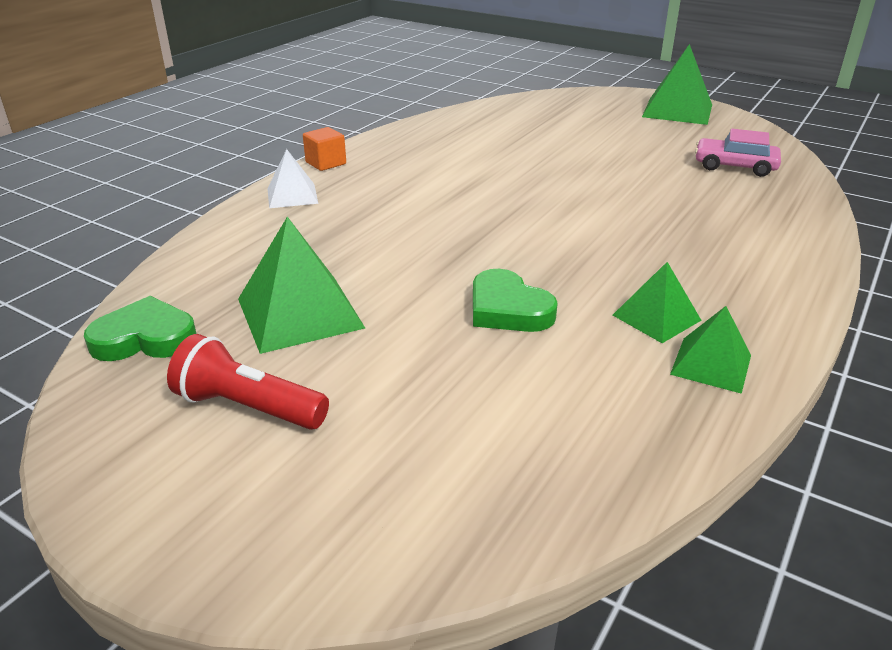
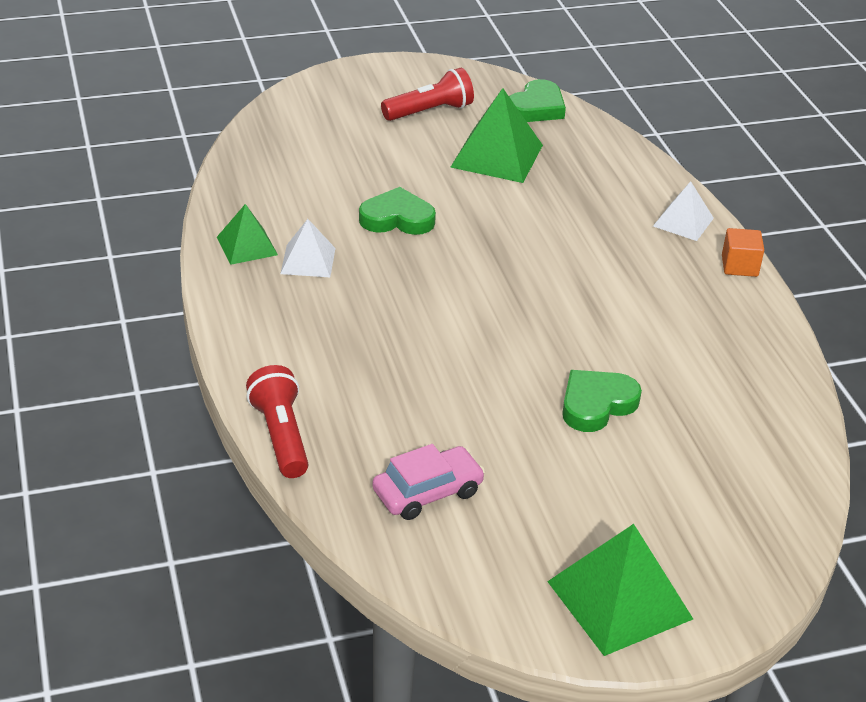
camera: 130 degrees right, 5 degrees up
green pyramid [613,262,701,343] -> white pyramid [280,219,336,277]
none -> red flashlight [246,365,308,478]
none -> green heart [562,370,642,432]

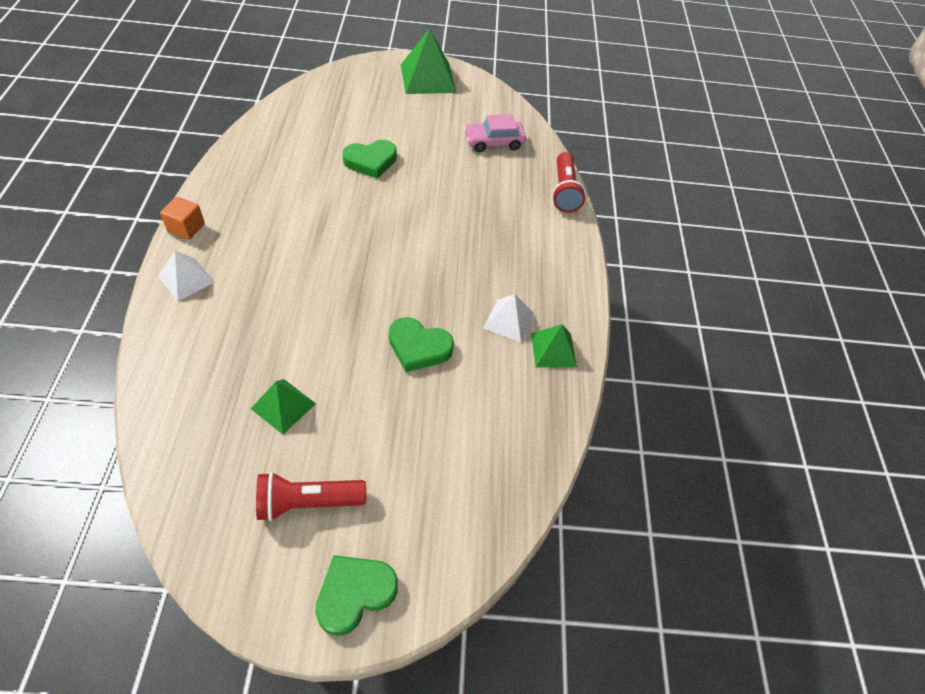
camera: 165 degrees left, 15 degrees up
green pyramid [451,88,543,183] -> green pyramid [251,379,316,435], size x0.60
green heart [509,79,566,122] -> green heart moved to [315,555,398,636]

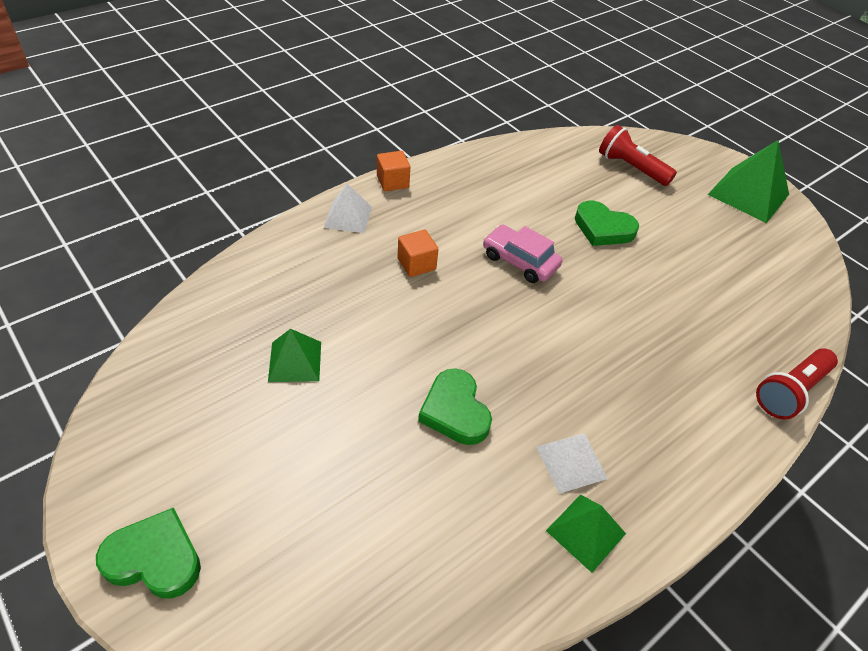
camera: 50 degrees right, 5 degrees down
red flashlight [256,472,366,521] -> red flashlight moved to [599,125,677,186]
pink car [464,114,526,152] -> pink car moved to [483,224,562,283]
none -> orange cube [398,230,438,277]

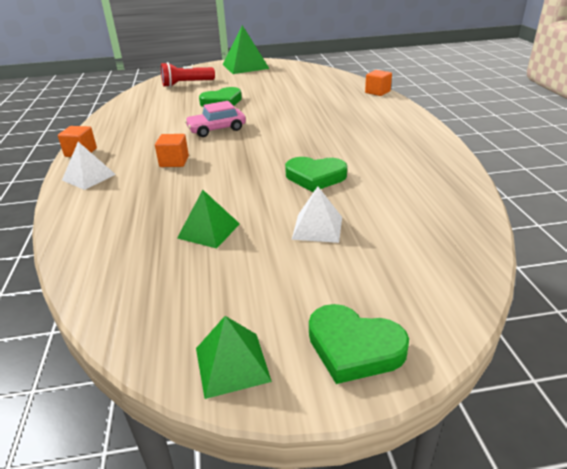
camera: 55 degrees left, 15 degrees down
green heart [96,508,201,599] -> green heart turned 105 degrees counterclockwise [309,304,409,384]
white pyramid [536,434,608,494] -> white pyramid moved to [292,187,342,243]
green pyramid [546,494,626,573] -> green pyramid moved to [196,316,272,399]
red flashlight [756,348,838,420] -> orange cube [365,70,392,96]

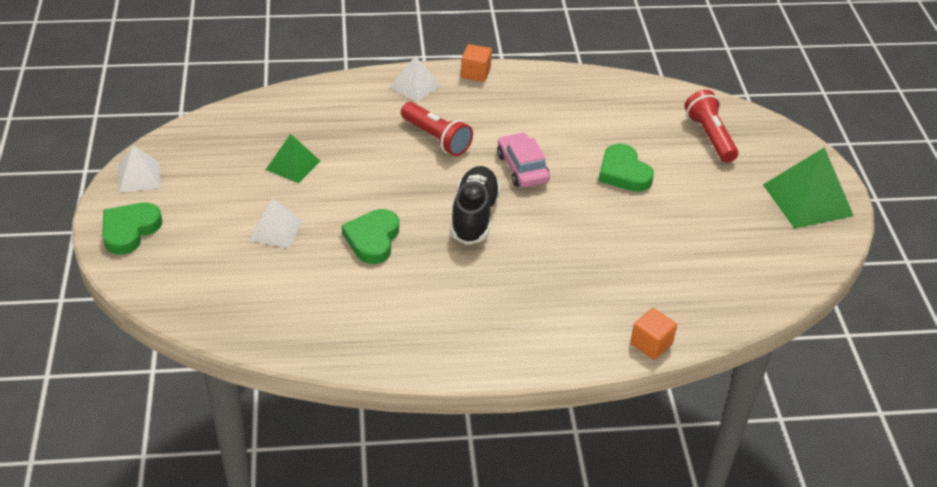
camera: 90 degrees right, 10 degrees up
orange cube [155,134,189,167] -> red flashlight [401,102,473,156]
green pyramid [196,316,272,399] -> white pyramid [118,145,161,193]
none -> black shoe [450,166,501,245]

